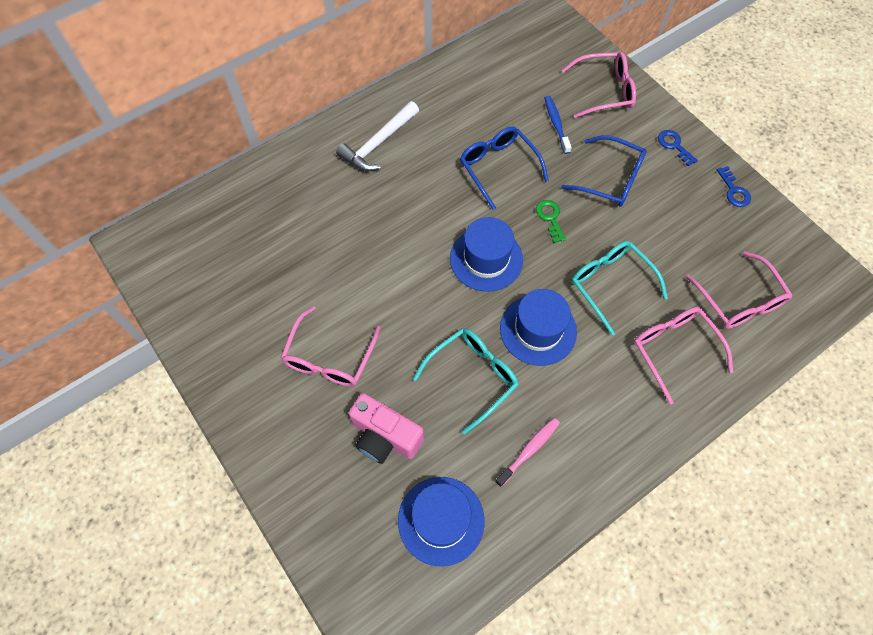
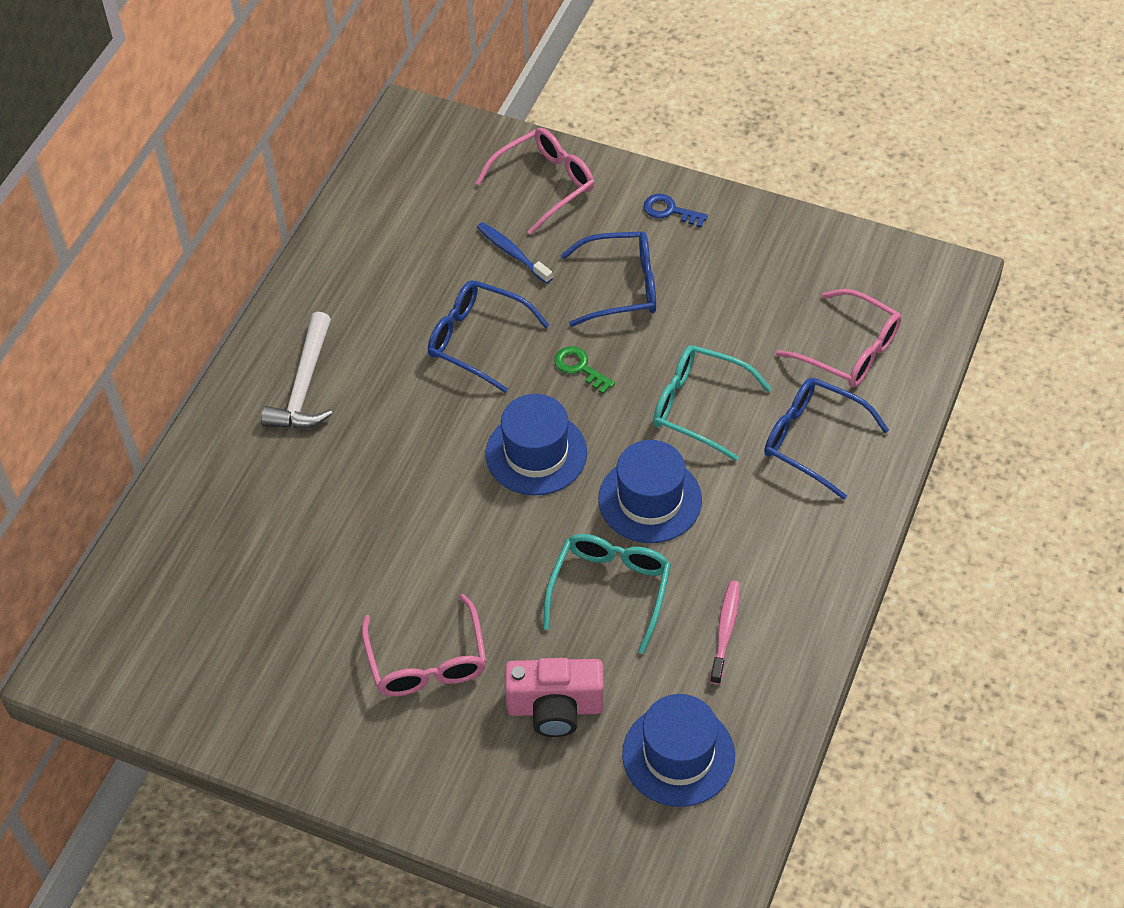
camera: 30 degrees left, 10 degrees down
pink glasses [633,307,733,404] -> blue glasses [764,378,889,500]
blue key [717,166,751,207] -> none

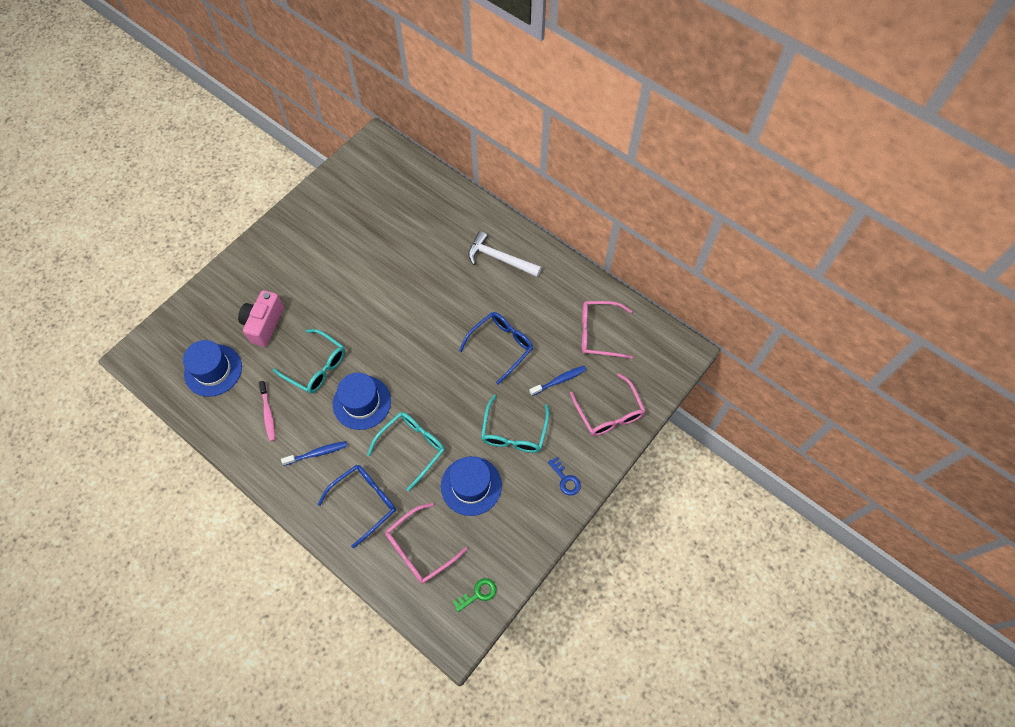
camera: 105 degrees right, 10 degrees up
pink glasses [362,594,487,697] -> pink glasses moved to [582,301,633,359]
blue hat [486,394,587,495] -> blue hat moved to [441,456,502,516]
green key [554,346,615,394] -> green key moved to [453,578,496,612]
blue glasses [560,231,656,327] -> turquoise glasses [481,395,549,453]
blue key [644,194,708,228] -> blue key turned 105 degrees clockwise [548,457,581,496]
pink toothbrush [710,581,740,685] -> pink toothbrush turned 45 degrees clockwise [259,381,275,441]
none -> blue toothbrush [281,441,347,466]

